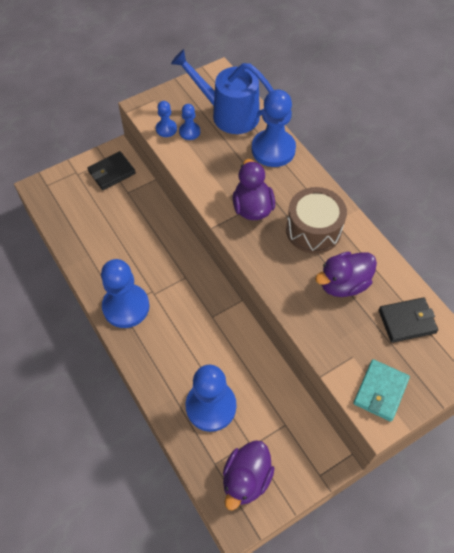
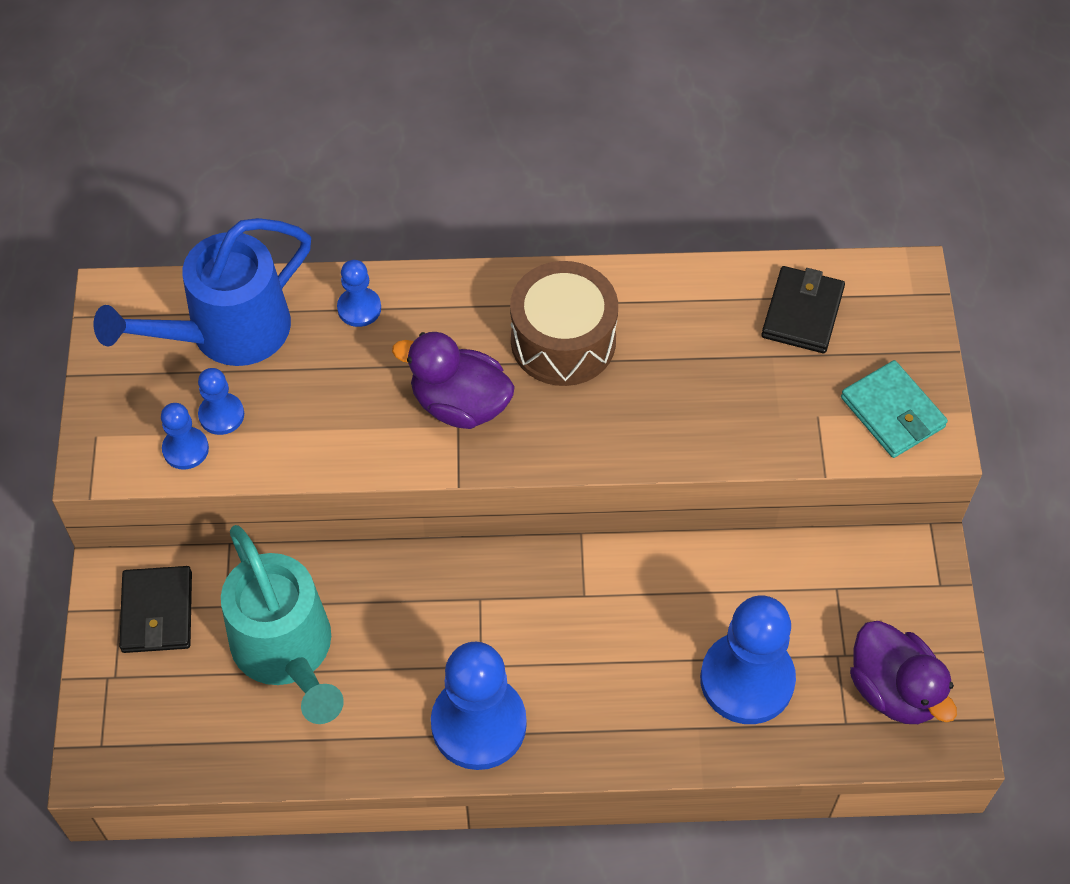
camera: 60 degrees left, 0 degrees up
blue pawn [252,90,296,167] -> blue pawn [337,260,381,327], size x0.49
purple duck [315,252,377,297] -> none
none -> turquoise watering can [221,525,344,724]

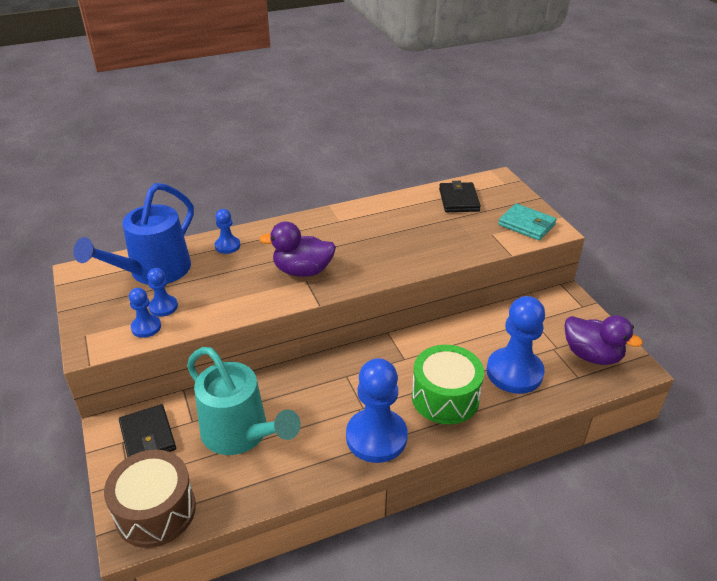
camera: 20 degrees left, 20 degrees down
brown drum [510,261,618,386] -> brown drum moved to [104,450,196,548]
none -> green drum [412,345,484,424]

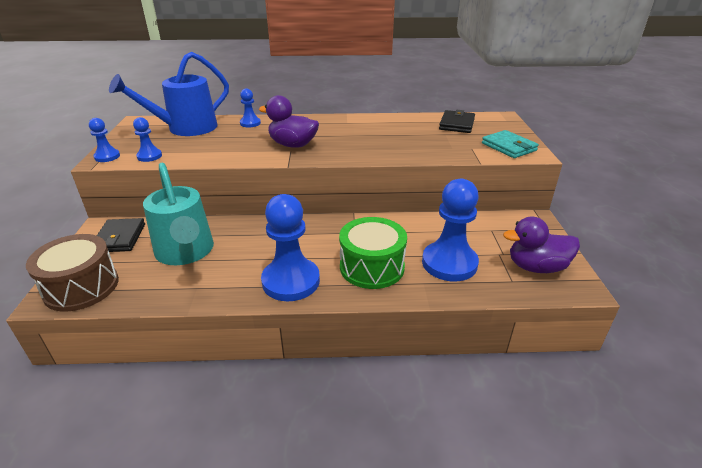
camera: 20 degrees right, 5 degrees down
blue pawn [147,268,178,317] -> blue pawn moved to [89,118,120,162]
purple duck [564,315,643,365] -> purple duck turned 120 degrees clockwise [503,216,580,273]

